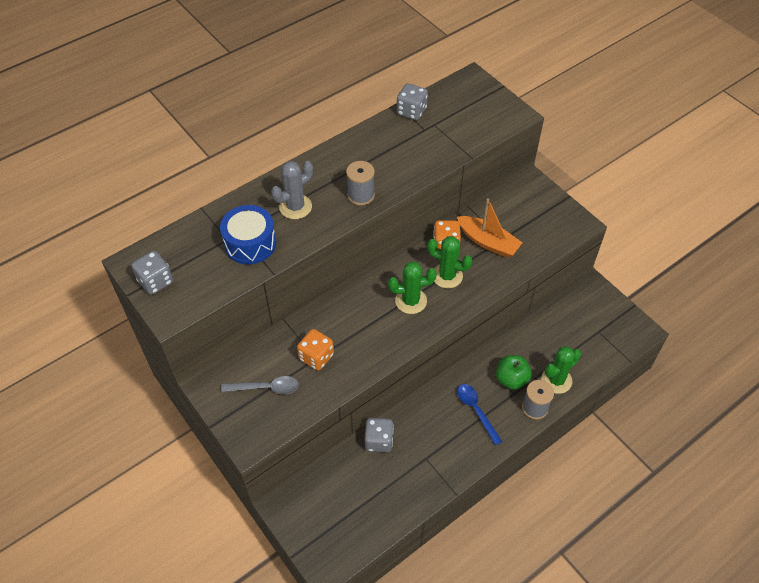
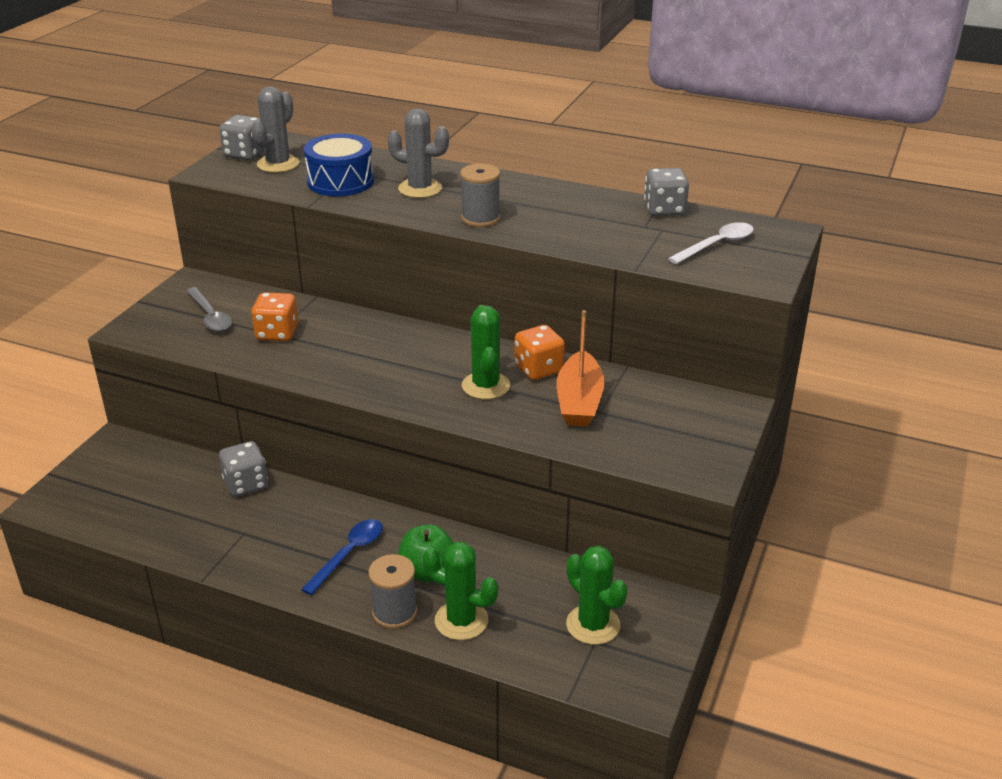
camera: 60 degrees right, 20 degrees down
green cactus [388,261,437,314] -> green cactus moved to [566,546,628,645]
none -> grey cactus [251,86,300,173]
none -> white spoon [668,222,754,264]

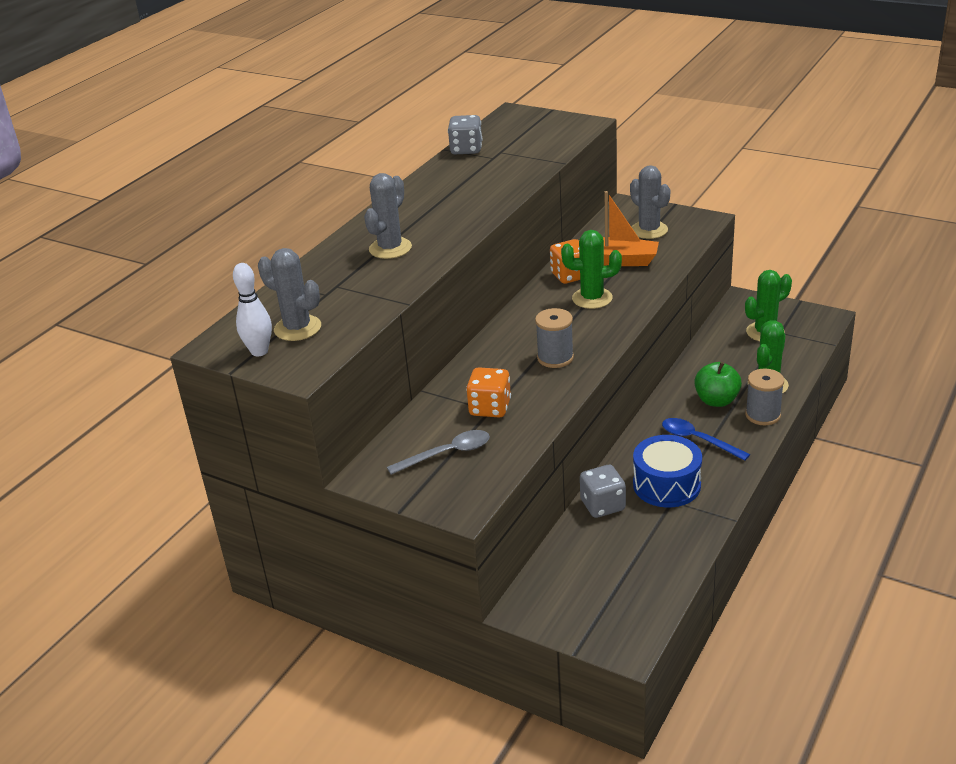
camera: 80 degrees left, 0 degrees up
grey dice [219,115,264,160] -> white bowling pin [233,263,272,356]
blue drum [304,134,374,196] -> blue drum moved to [633,435,702,507]
grey spool [460,164,500,227] -> grey spool moved to [535,308,574,368]
white spoon [668,222,754,264] -> none
none -> grey cactus [630,165,670,239]

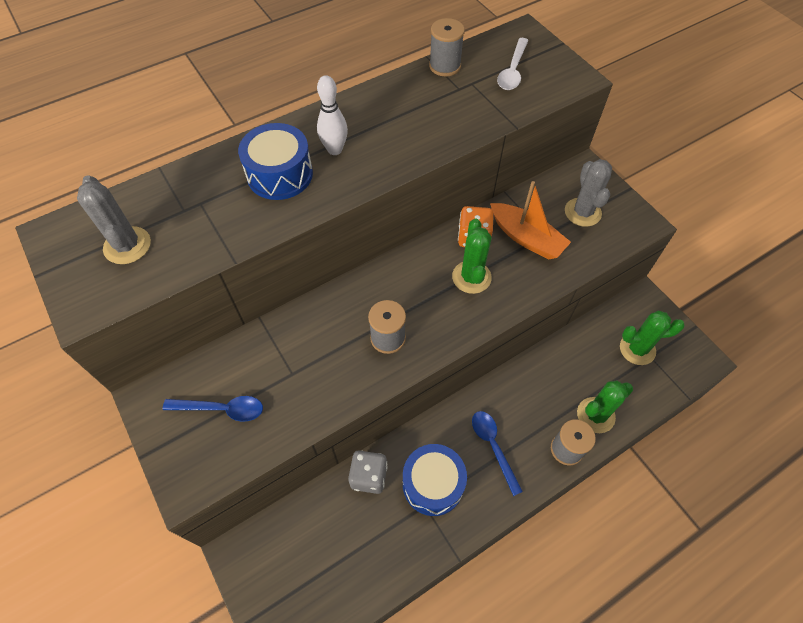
camera: 25 degrees right, 25 degrees up
white bowling pin [233,263,272,356] -> white bowling pin moved to [317,75,348,155]
grey cactus [364,173,412,259] -> blue drum [238,123,313,200]
grey spoon [387,430,490,475] -> blue spoon [163,396,263,422]
grey dice [448,115,482,154] -> grey spool [429,18,465,76]
orange dice [466,367,511,418] -> none
green cactus [561,230,622,309] -> green cactus turned 60 degrees clockwise [452,219,492,294]
green apple [694,362,742,407] -> none
none -> white spoon [497,38,529,90]

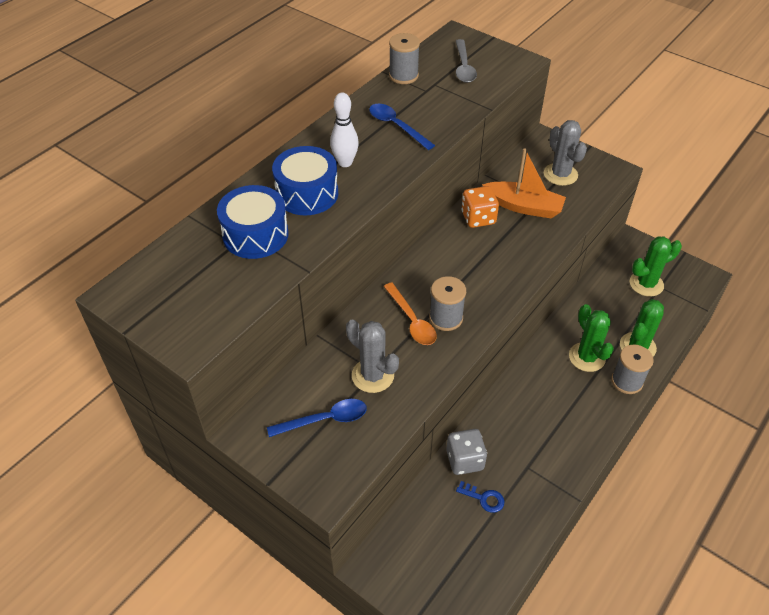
camera: 20 degrees left, 10 degrees down
grey cactus [77,175,151,264] -> grey cactus moved to [346,319,399,393]
blue drum [403,444,467,516] -> blue drum moved to [217,185,289,259]
green cactus [452,219,492,294] -> green cactus moved to [569,304,614,372]
blue spoon [472,411,523,496] -> blue spoon moved to [369,104,435,150]
white spoon [497,38,529,90] -> grey spoon [456,39,477,83]
none -> orange spoon [383,282,437,345]
none -> blue key [456,481,505,513]

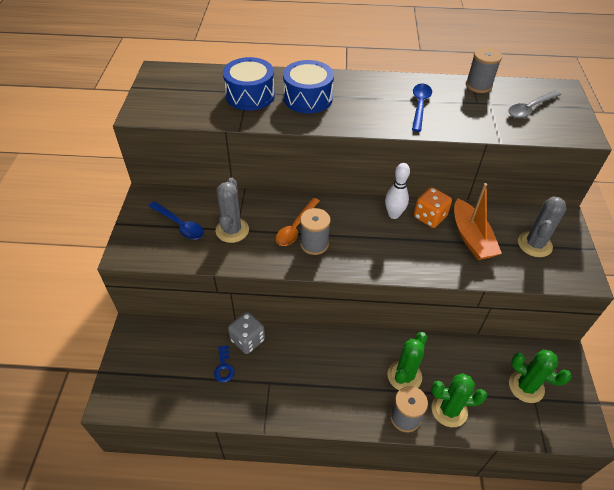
camera: 55 degrees right, 0 degrees up
white bowling pin [330,92,359,167] -> white bowling pin moved to [385,163,410,219]

